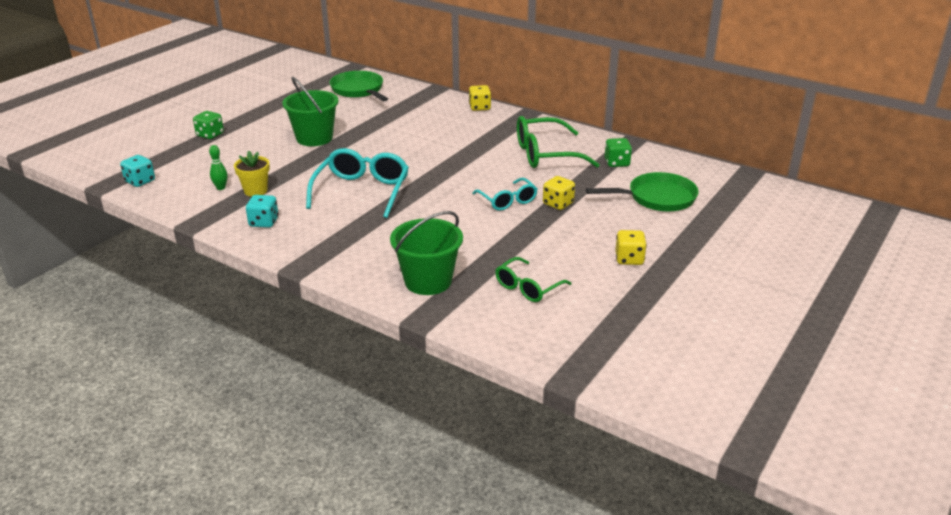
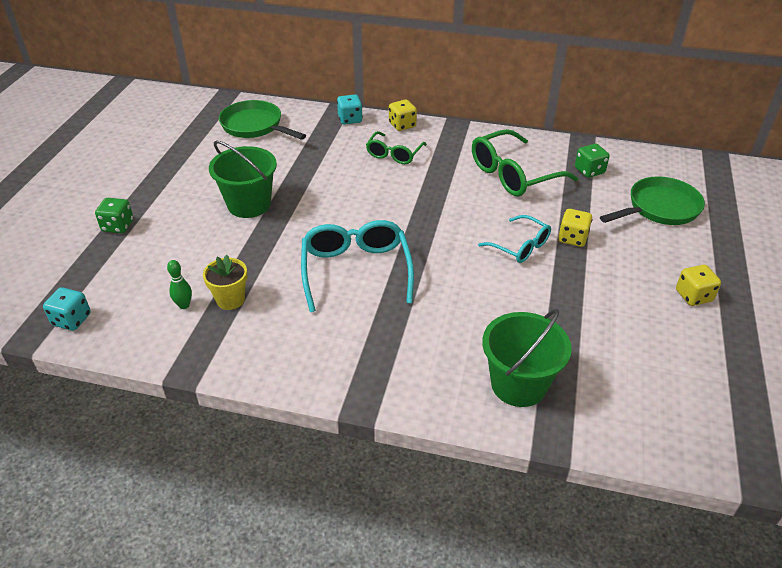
camera: 20 degrees left, 10 degrees up
turquoise dice [246,195,278,228] -> turquoise dice moved to [337,94,363,125]
green glasses [495,257,572,302] -> green glasses moved to [366,131,427,164]

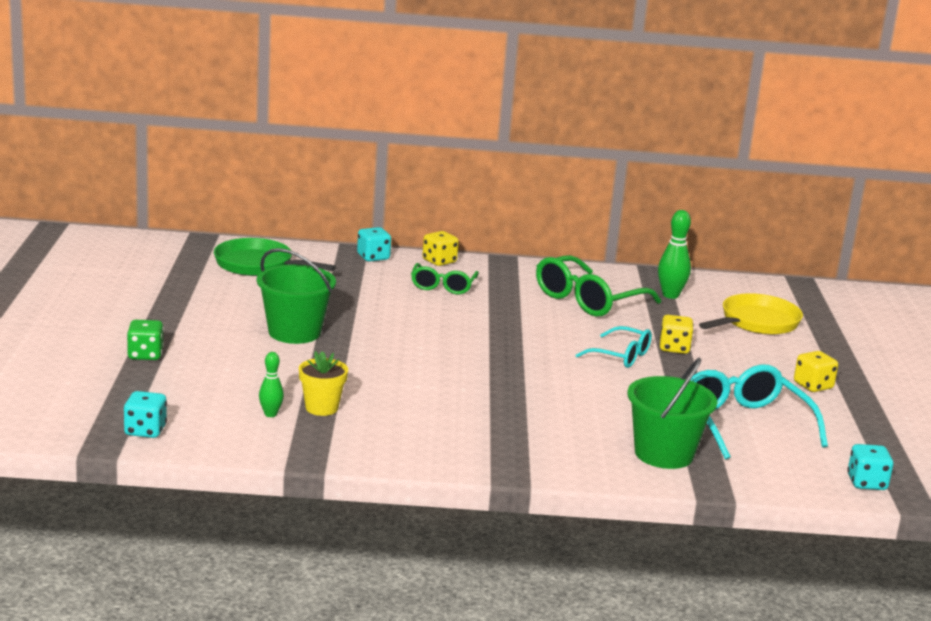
camera: 15 degrees left, 20 degrees down
turquoise glasses [301,220,414,312] -> turquoise glasses moved to [690,364,828,460]
green dice [575,144,610,178] -> green bowling pin [658,210,691,299]
green pan [600,176,705,225] -> yellow pan [699,293,803,335]
none -> turquoise dice [847,444,894,490]

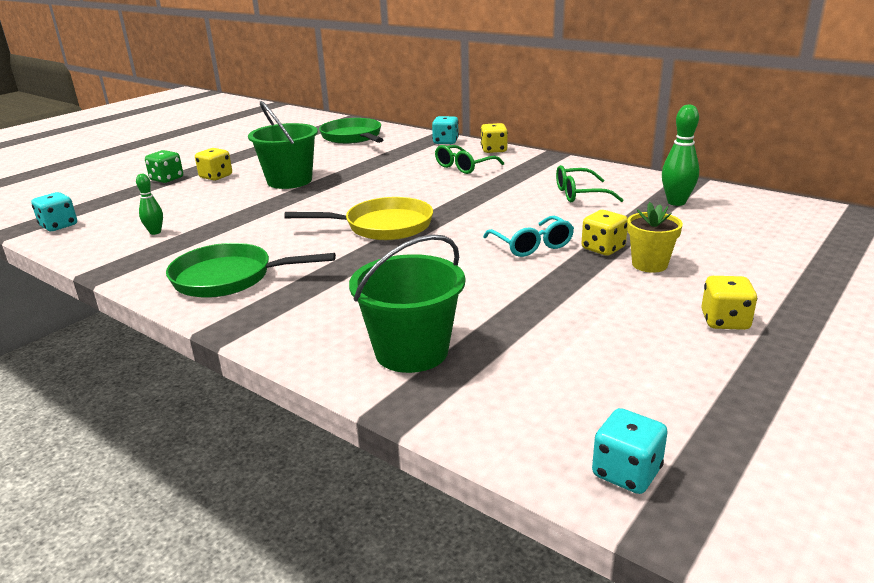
camera: 40 degrees right, 5 degrees up
yellow flower pot [299,351,348,416] -> yellow flower pot moved to [627,202,683,273]
green glasses [536,255,661,317] -> green glasses [556,165,623,202], size x0.60
turquoise glasses [690,364,828,460] -> none
yellow pan [699,293,803,335] -> yellow pan moved to [284,197,433,240]
none -> green pan [166,243,336,298]
none -> yellow dice [195,148,232,181]

